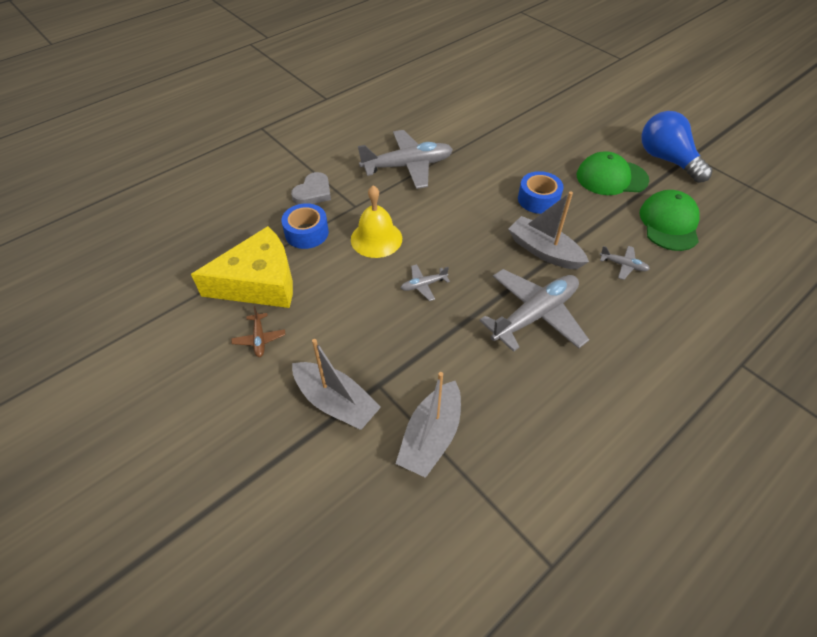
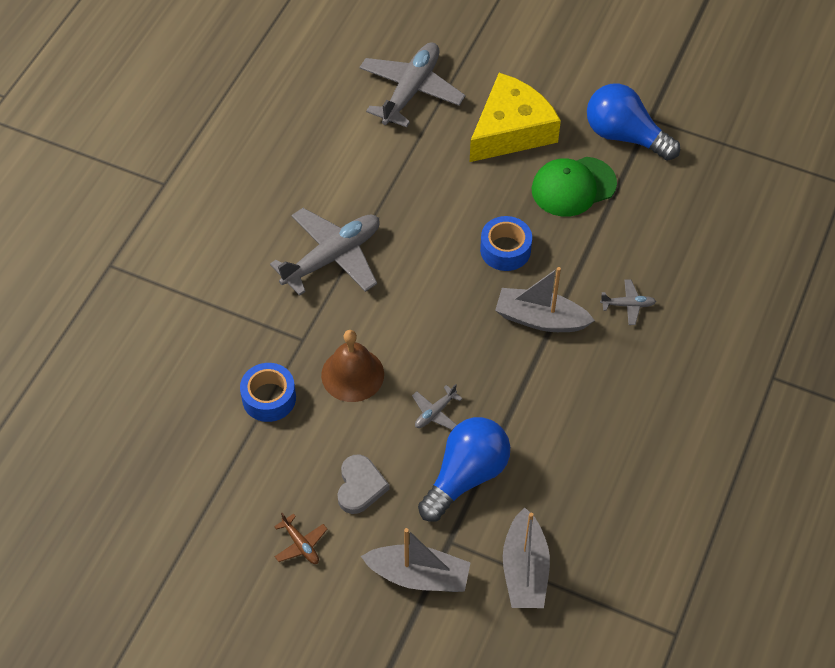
camera: 25 degrees left, 5 degrees up
yellow cheese [191,226,293,308] -> yellow cheese moved to [470,73,561,162]
grey heart [291,172,331,205] -> grey heart moved to [337,454,390,514]
yellow bell [351,185,402,258] -> brown bell [321,330,384,402]
grey plane [479,269,589,352] -> grey plane moved to [359,42,465,127]
green cap [640,190,700,251] -> none
none -> blue light bulb [418,417,510,522]

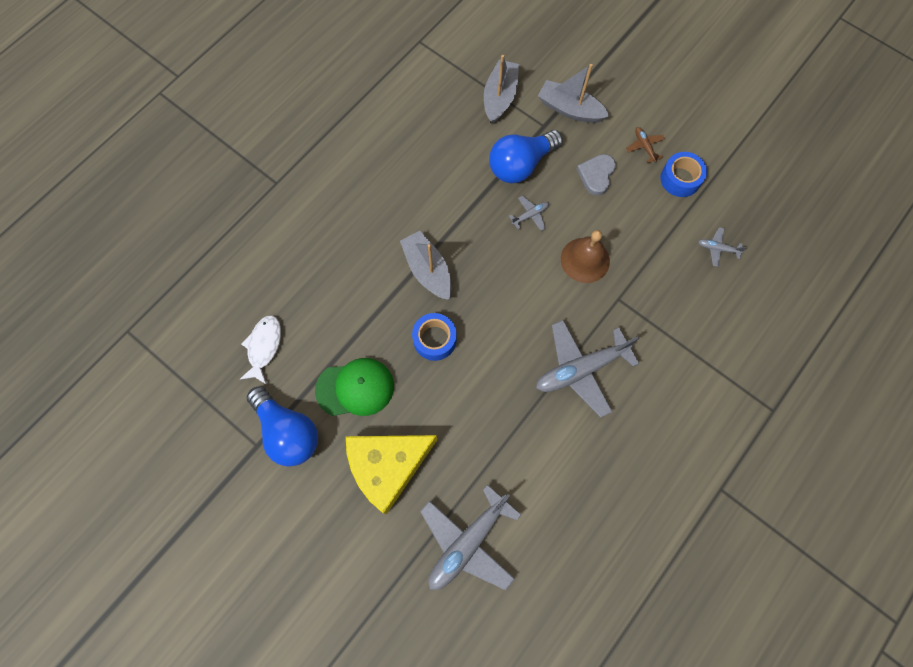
camera: 165 degrees left, 15 degrees up
blue tape [240,363,296,422] -> blue tape moved to [660,152,707,197]
grey boat [495,267,595,332] -> grey boat turned 150 degrees counterclockwise [400,231,451,300]
grey plane [600,280,656,325] -> grey plane moved to [698,227,747,267]
none -> white fish [240,315,281,385]

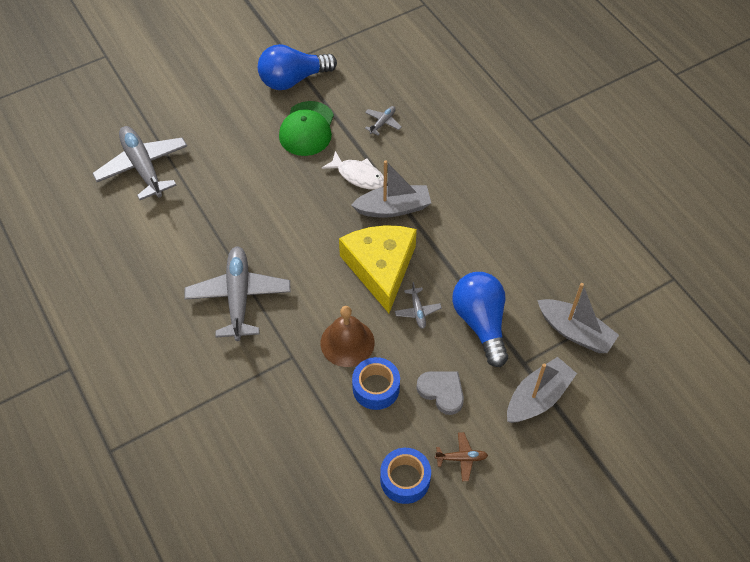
camera: 110 degrees right, 15 degrees down
white fish [240,315,281,385] -> white fish moved to [322,151,384,190]
yellow cheese [346,435,437,514] -> yellow cheese moved to [339,225,417,313]
blue tape [412,313,457,361] -> blue tape moved to [352,357,400,410]
grey plane [698,227,747,267] -> grey plane moved to [365,106,402,136]

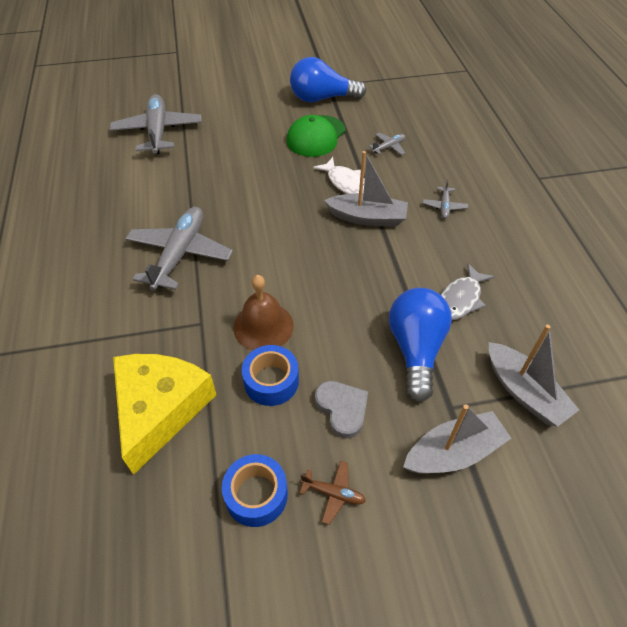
camera: 20 degrees right, 5 degrees down
yellow cheese [339,225,417,313] -> yellow cheese moved to [113,354,216,475]
grey plane [395,282,442,329] -> grey plane moved to [423,179,468,219]
none -> grey fish [441,263,495,320]

